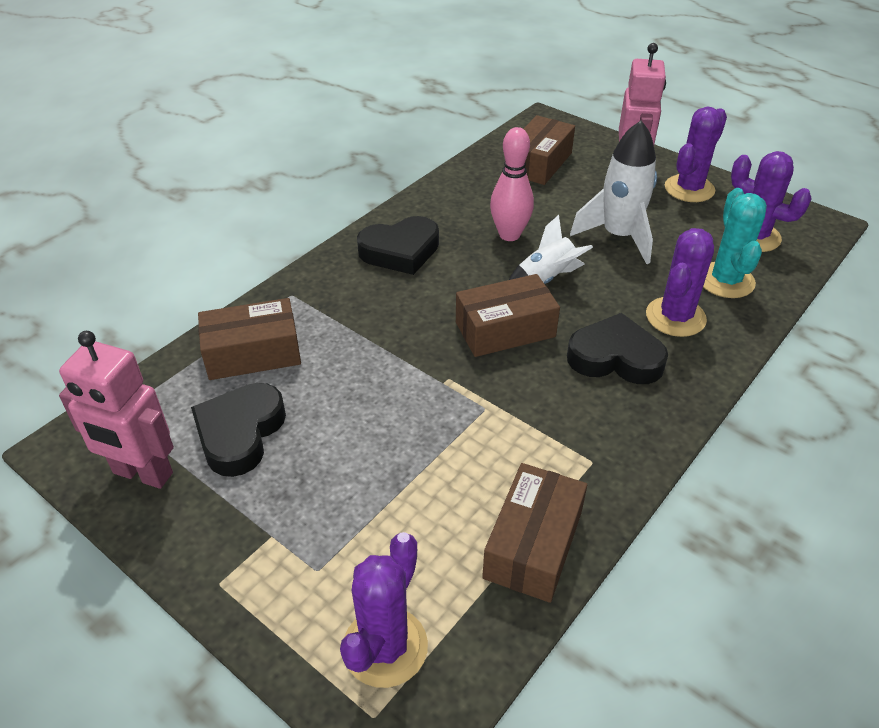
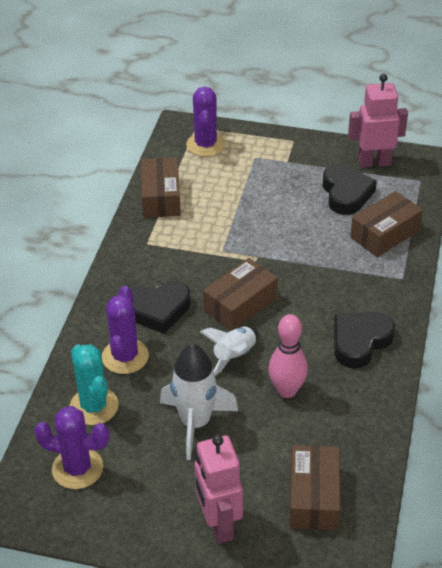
camera: 155 degrees right, 0 degrees up
purple cactus [665,107,727,202] -> none

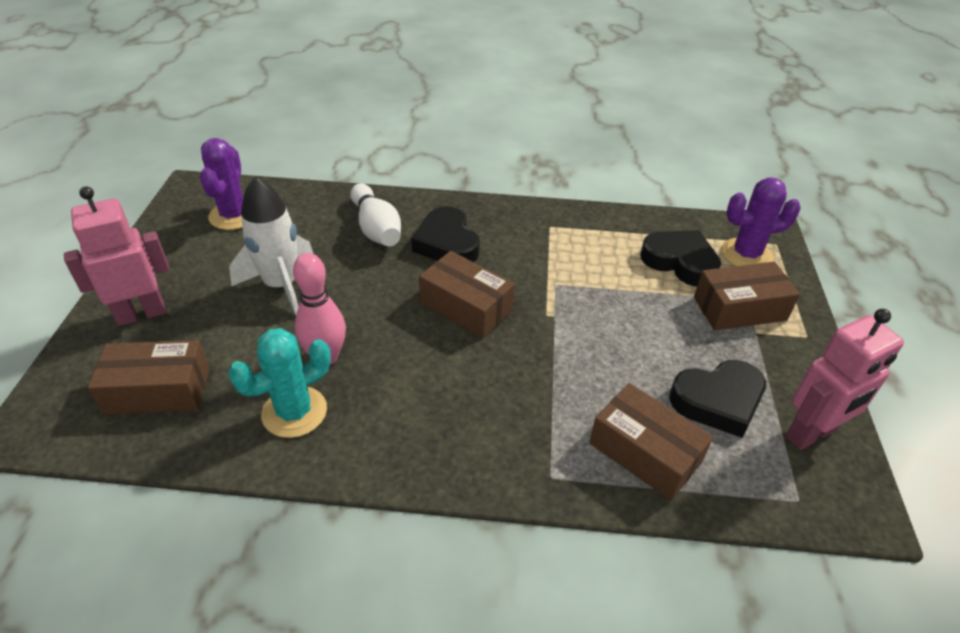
camera: 80 degrees right, 0 degrees up
turquoise cactus [70,344,118,425] -> turquoise cactus moved to [228,328,331,438]
purple cactus [102,286,149,374] -> white bowling pin [351,183,401,246]
brown box [141,157,181,218] -> brown box moved to [694,262,800,331]
white rocket [200,327,258,376] -> none
black heart [334,312,395,368] -> black heart moved to [640,230,721,287]
pink robot [348,74,408,168] -> pink robot turned 75 degrees clockwise [786,309,904,450]

